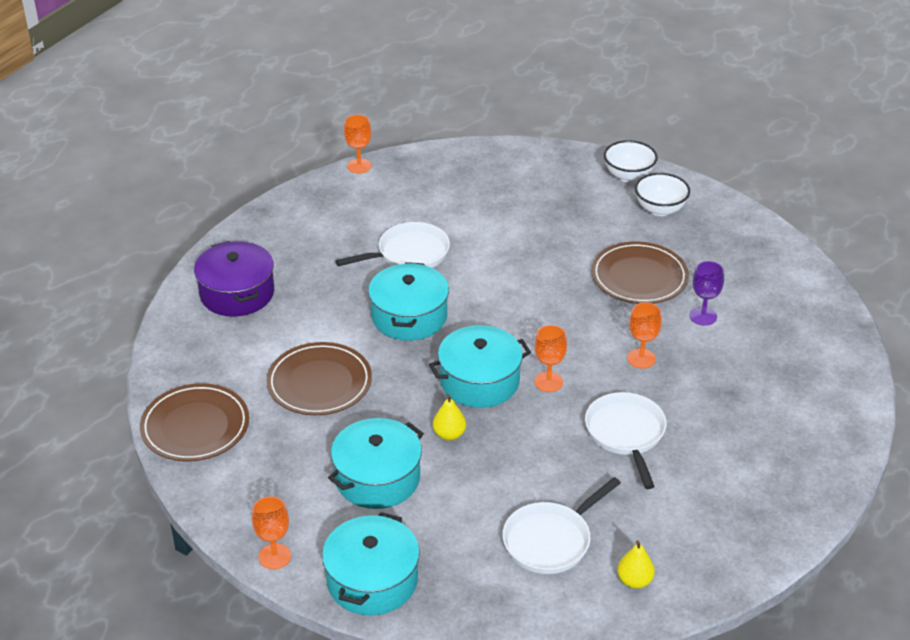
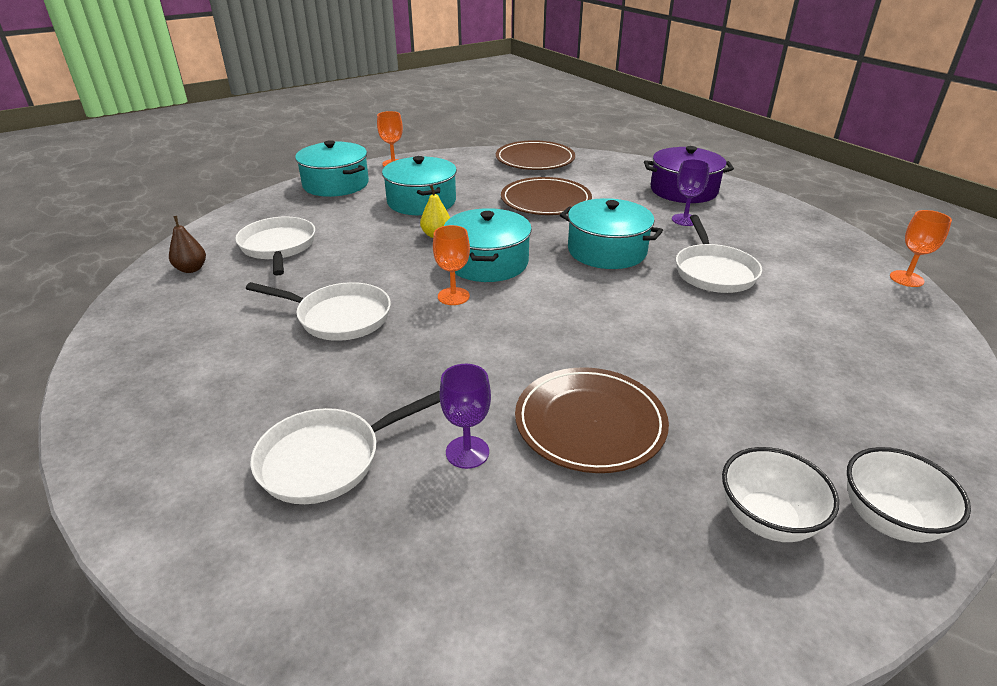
camera: 115 degrees right, 5 degrees down
yellow pear [617,540,655,589] -> brown pear [169,216,206,273]
orange goblet [627,302,662,368] -> none
none -> white pan [251,391,440,504]
none -> purple goblet [672,159,710,226]

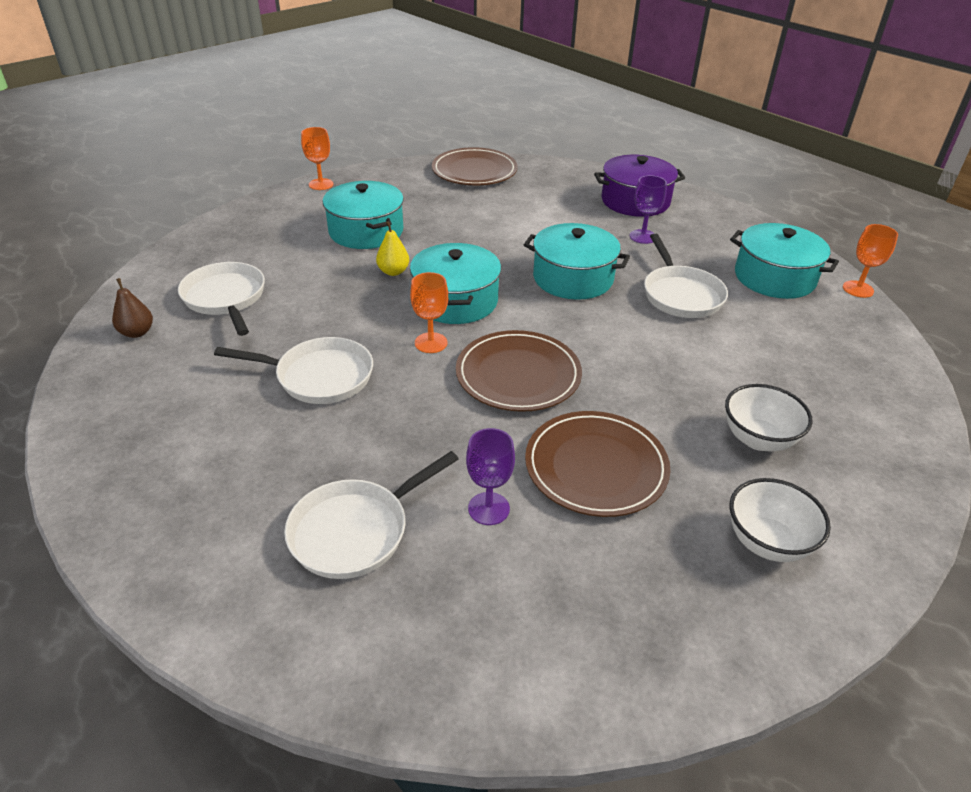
camera: 10 degrees left, 5 degrees up
turquoise pot [295,140,369,197] -> turquoise pot moved to [730,223,839,299]
brown plate [501,177,592,215] -> brown plate moved to [456,330,582,412]
white bowl [847,447,971,543] -> white bowl moved to [725,384,813,452]

